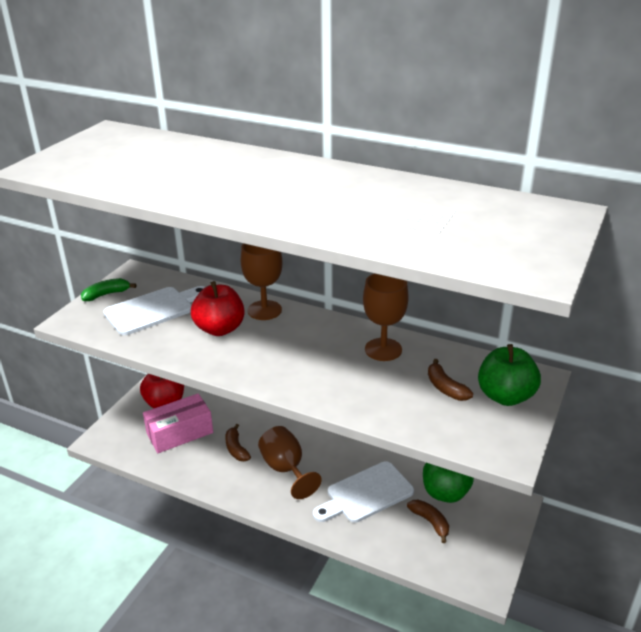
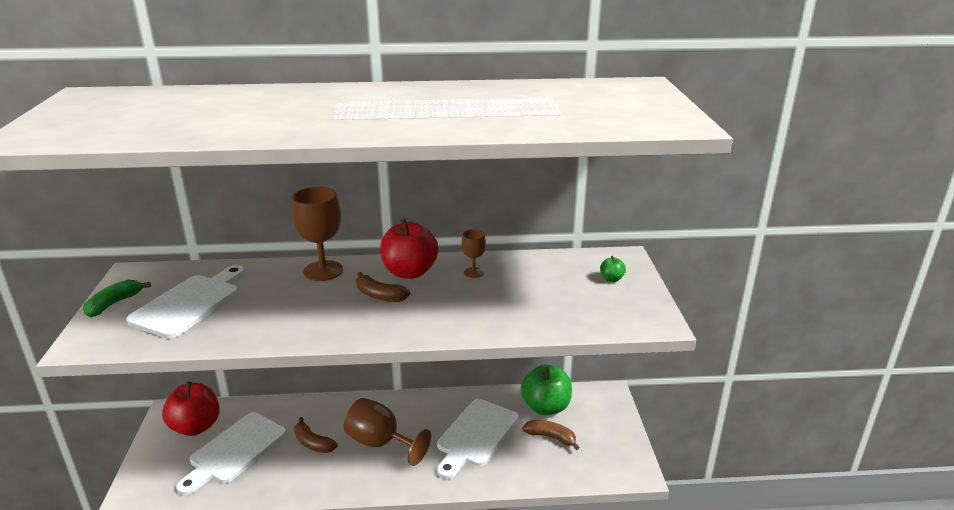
camera: 30 degrees left, 5 degrees down
pink box [143,393,213,453] -> white cutting board [176,412,287,495]
red apple [191,281,245,336] -> red apple moved to [380,218,438,279]
brown goblet [363,273,409,361] -> brown goblet [462,229,486,278], size x0.52
brown banana [428,359,473,401] -> brown banana moved to [356,272,410,302]
green apple [478,344,541,406] -> green apple [600,256,626,282], size x0.43

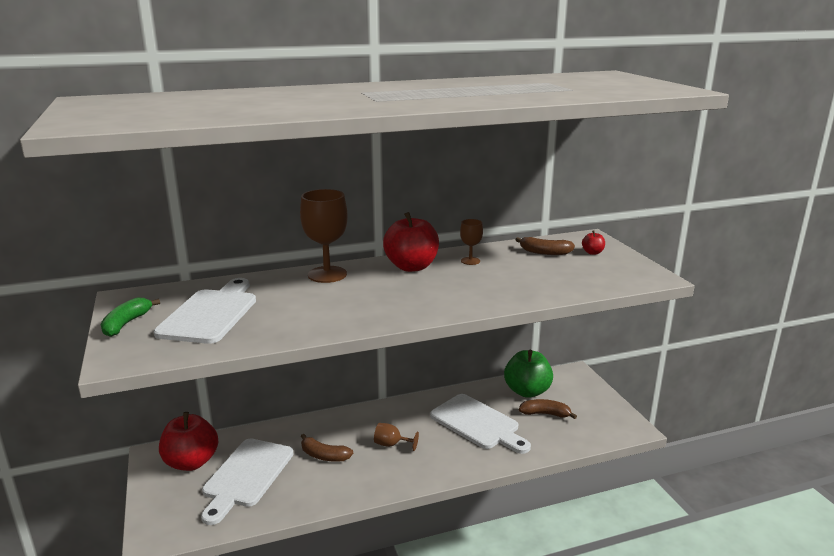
camera: 15 degrees left, 5 degrees down
brown goblet [344,398,431,466] -> brown goblet [374,423,419,451], size x0.52
brown banana [356,272,410,302] -> brown banana moved to [515,237,575,255]
white cutting board [437,399,519,479] -> white cutting board turned 60 degrees counterclockwise [430,394,531,454]
green apple [600,256,626,282] -> red apple [582,231,605,255]

